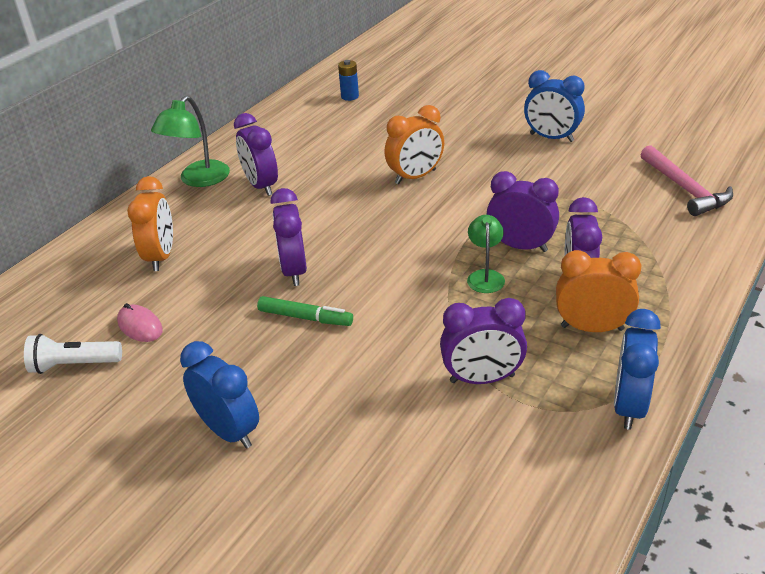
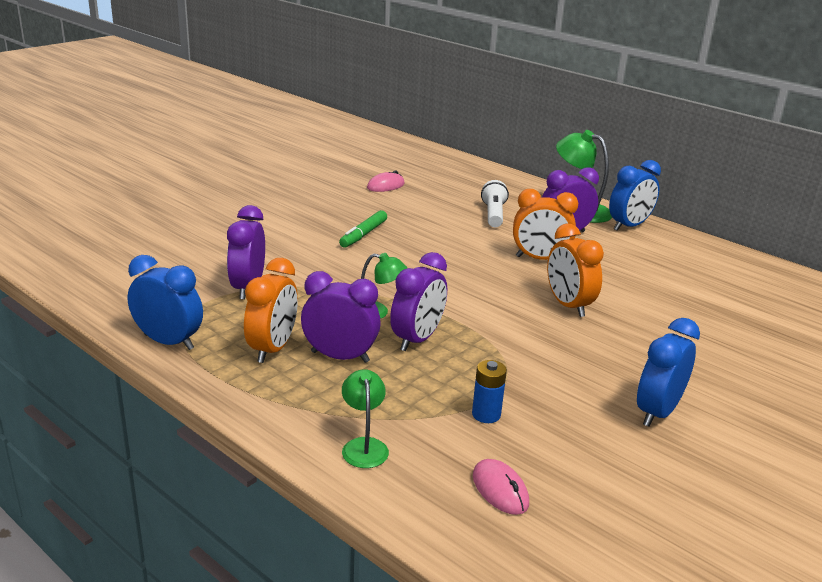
camera: 95 degrees right, 10 degrees down
white flashlight [24,334,122,374] -> white flashlight moved to [481,180,509,227]
orange clock [127,176,173,271] -> orange clock moved to [513,189,578,260]
blue clock [180,341,259,449] -> blue clock moved to [609,160,661,231]
purple clock [270,188,307,286] -> none
blue battery [338,60,359,101] -> blue battery moved to [472,360,507,423]
pink hammer [640,145,733,216] -> pink mouse [473,459,529,515]
none -> green lamp [342,369,389,468]

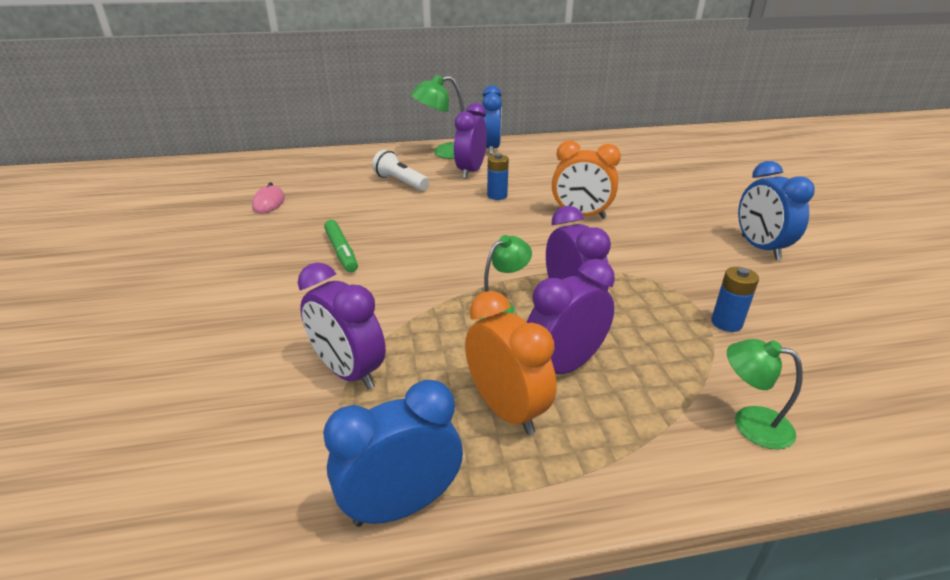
camera: 50 degrees left, 5 degrees up
pink mouse [473,459,529,515] -> none
orange clock [513,189,578,260] -> blue battery [487,153,509,200]

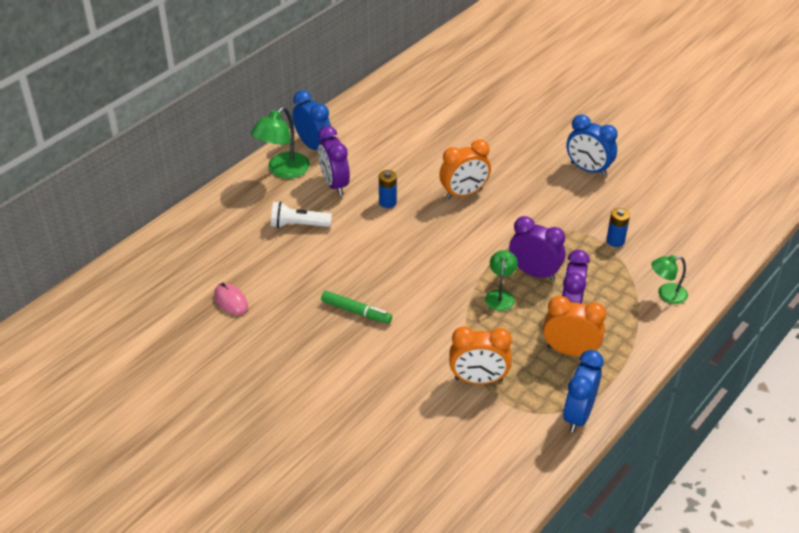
camera: 40 degrees left, 10 degrees up
purple clock [298,262,386,390] -> orange clock [449,326,512,384]

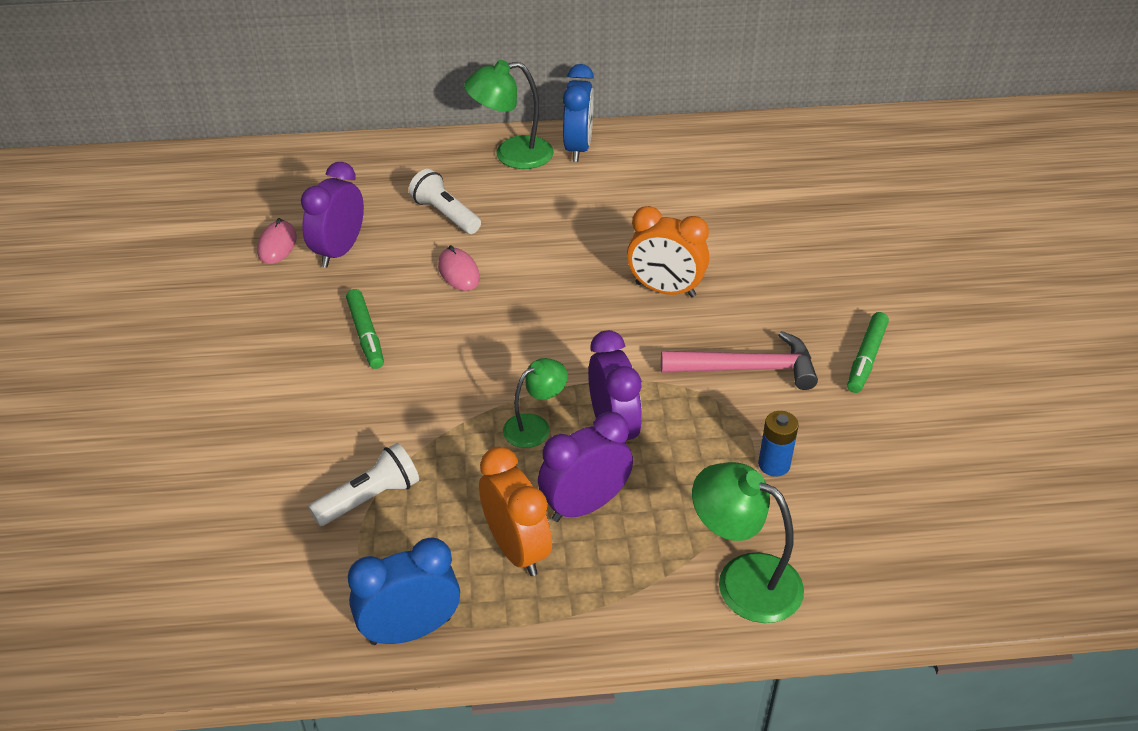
camera: 45 degrees right, 0 degrees up
purple clock [318,126,350,196] -> purple clock moved to [301,162,364,268]
blue battery [379,170,397,208] -> none
orange clock [449,326,512,384] -> white flashlight [308,443,419,526]
blue clock [566,115,618,177] -> green marker [847,312,889,393]
green lamp [651,255,688,304] -> green lamp [692,462,804,623], size x1.60
none -> pink mouse [438,245,480,291]
none -> pink hammer [661,331,818,390]

